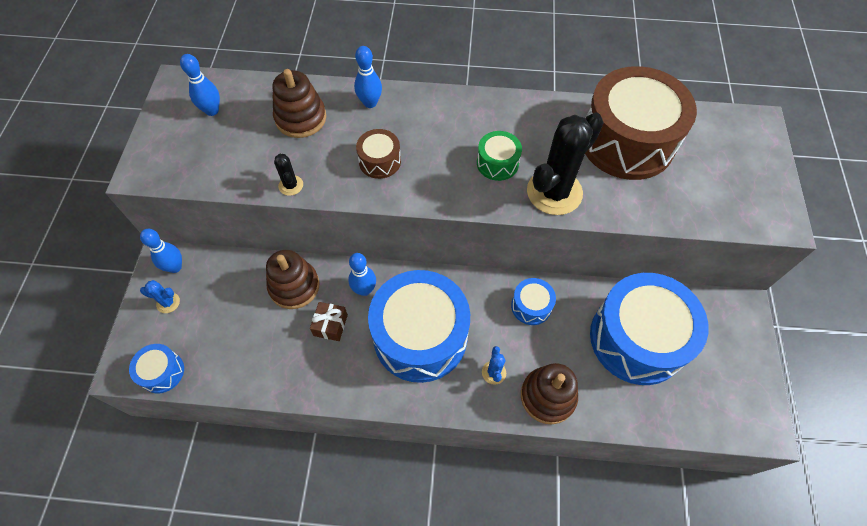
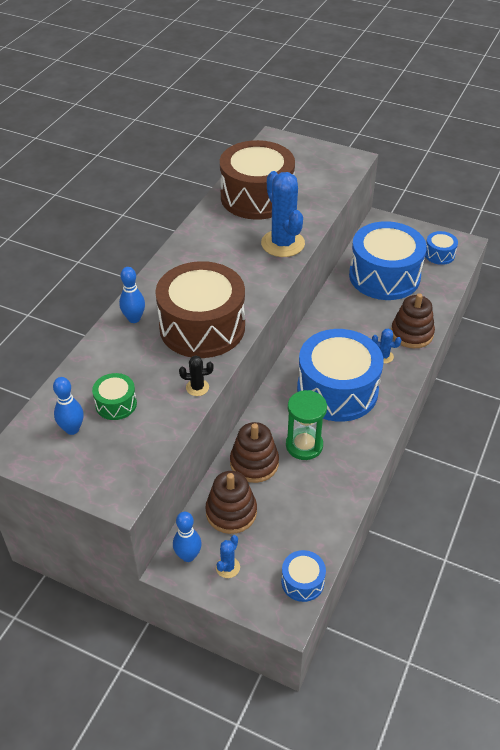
camera: 70 degrees left, 15 degrees down
brown stacking toy [272,69,326,138] -> brown stacking toy moved to [205,471,257,534]
brown gift [310,302,348,341] -> green hourglass [286,390,327,460]
blue bowling pin [348,253,376,296] -> none
brown drum [356,129,401,179] -> brown drum [155,261,245,358], size x2.27
green drum [477,131,522,181] -> green drum moved to [92,373,137,420]
blue drum [511,278,556,325] -> blue drum moved to [425,231,458,265]
black cactus [527,112,604,215] -> blue cactus [261,171,305,257]

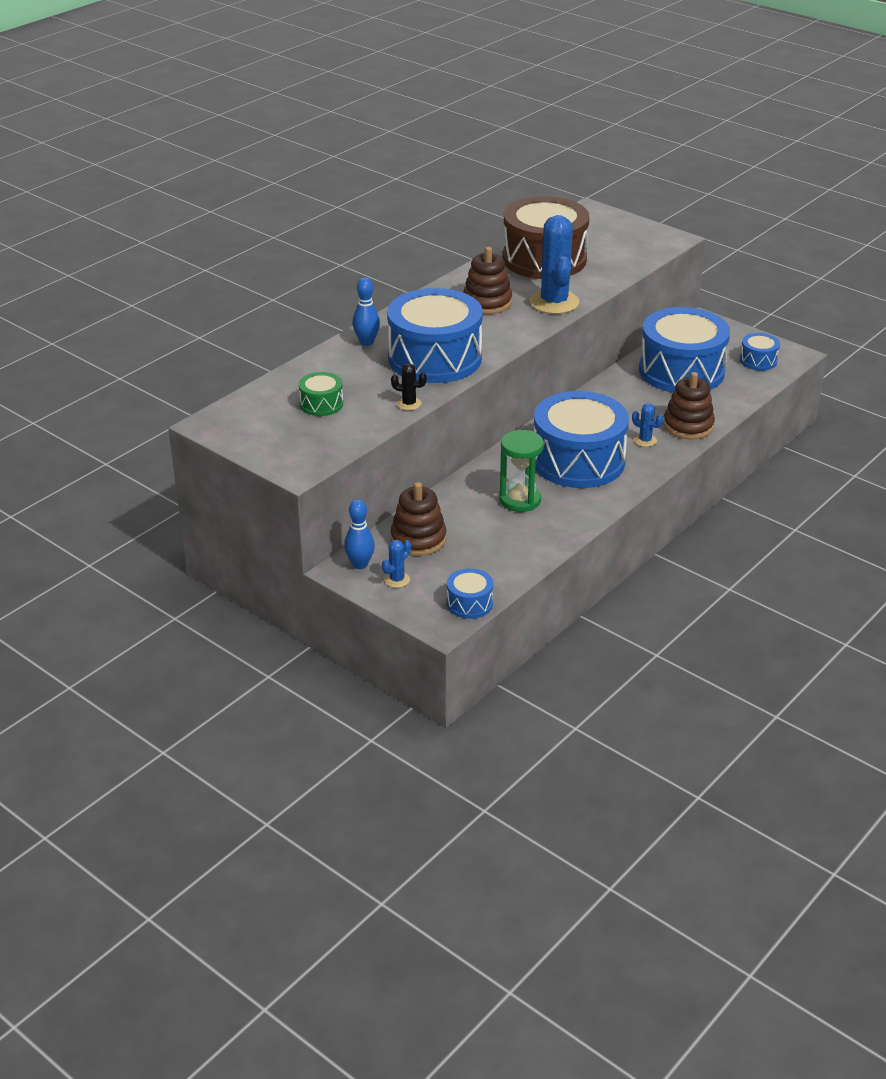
camera: 15 degrees right, 10 degrees down
blue bowling pin [53,377,84,435] -> none
brown drum [155,261,245,358] -> blue drum [387,288,483,383]
brown stacking toy [230,422,279,483] -> brown stacking toy moved to [463,247,512,314]

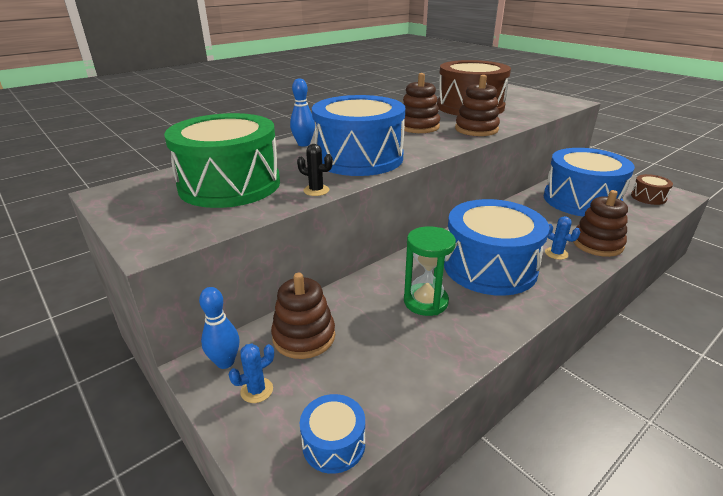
camera: 10 degrees right, 5 degrees down
green drum [299,372,343,416] -> green drum [164,113,280,208], size x2.27
blue cactus [530,215,579,314] -> brown stacking toy [455,75,500,136]
blue drum [740,333,780,371] -> brown drum [631,174,673,205]

